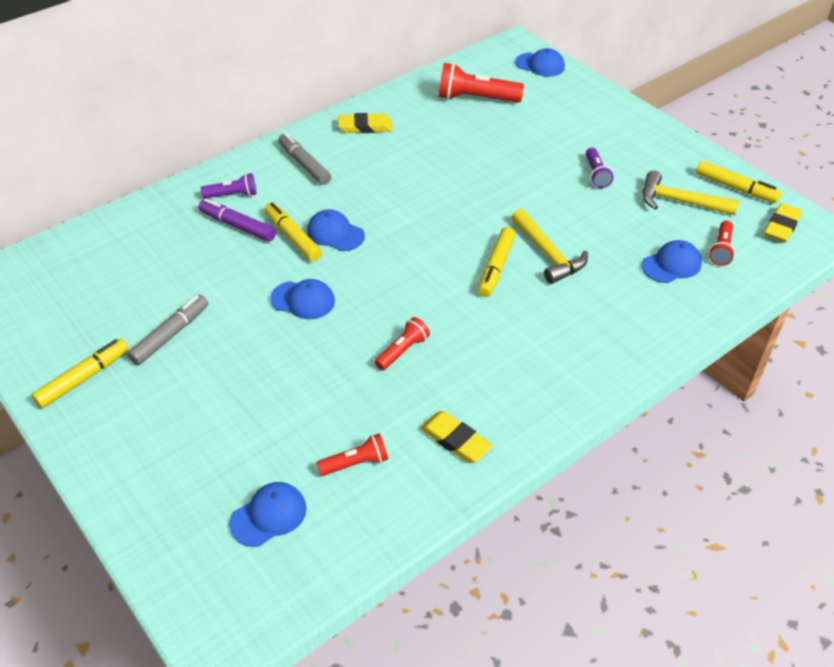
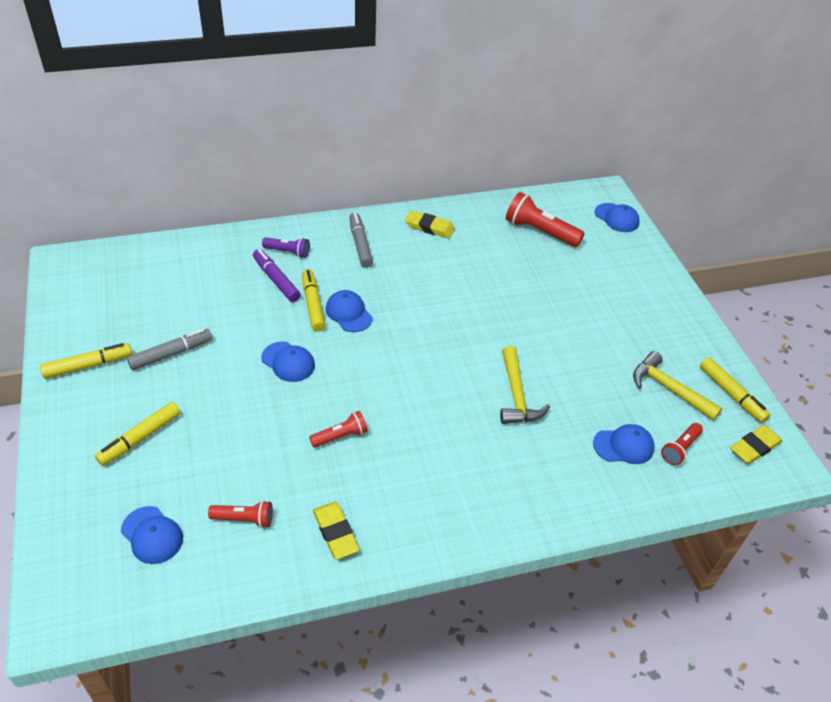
camera: 20 degrees right, 0 degrees up
blue cap [229,482,307,547] -> blue cap turned 60 degrees clockwise [121,506,183,564]
yellow marker [478,227,516,297] -> yellow marker moved to [95,402,180,466]
purple flashlight [586,148,614,188] -> none

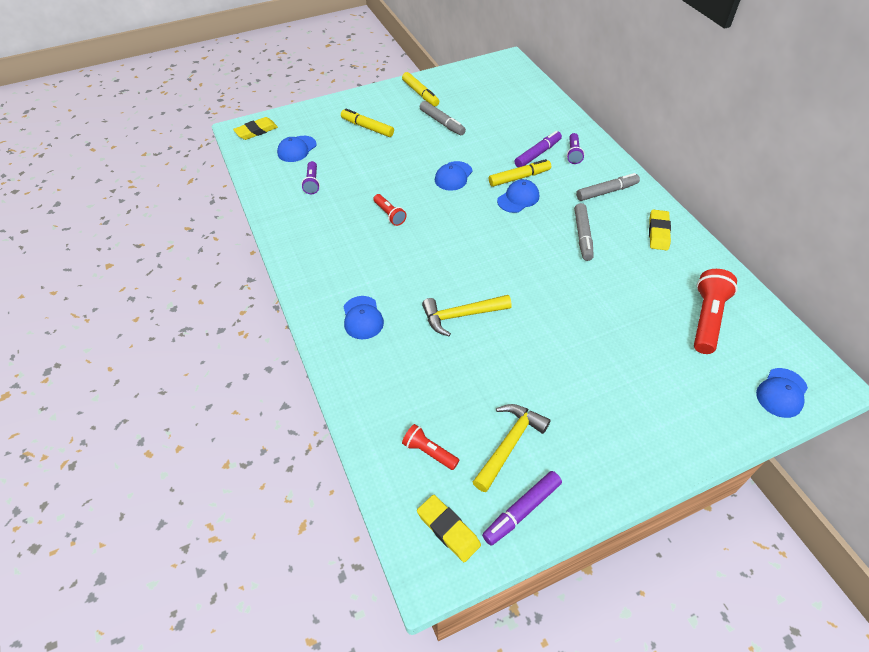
camera: 85 degrees right, 5 degrees up
red flashlight [208,501,273,528] -> purple flashlight [301,161,320,194]
yellow eraser [313,502,360,559] -> yellow eraser moved to [233,117,278,140]
blue cap [593,424,655,464] -> blue cap moved to [343,296,384,339]
yellow marker [700,357,770,423] -> purple marker [482,471,562,546]
none -> grey marker [574,203,594,261]

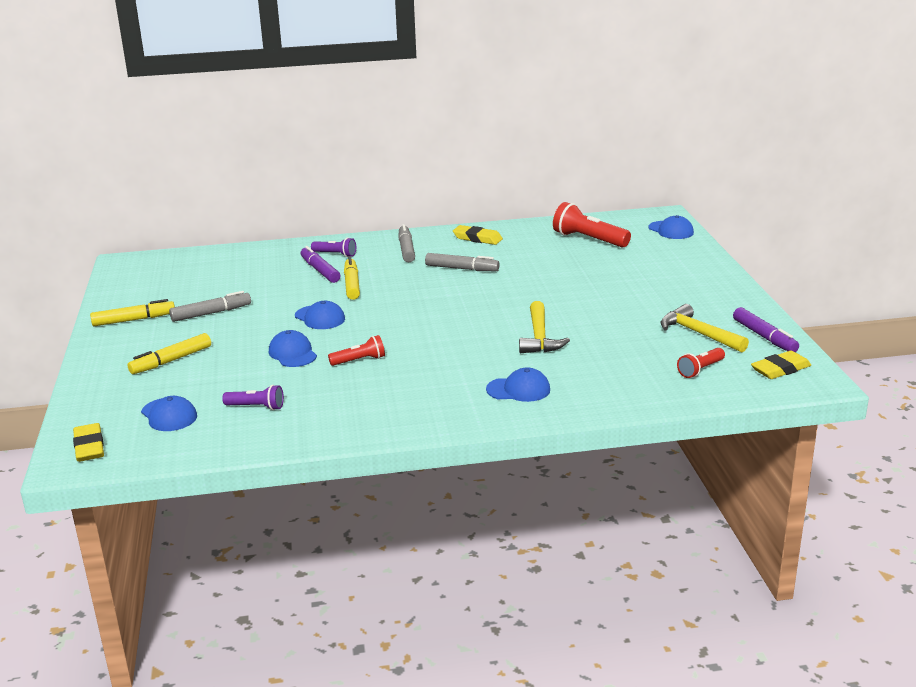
camera: 75 degrees left, 25 degrees down
blue cap [497,179,539,213] -> blue cap moved to [269,330,317,367]

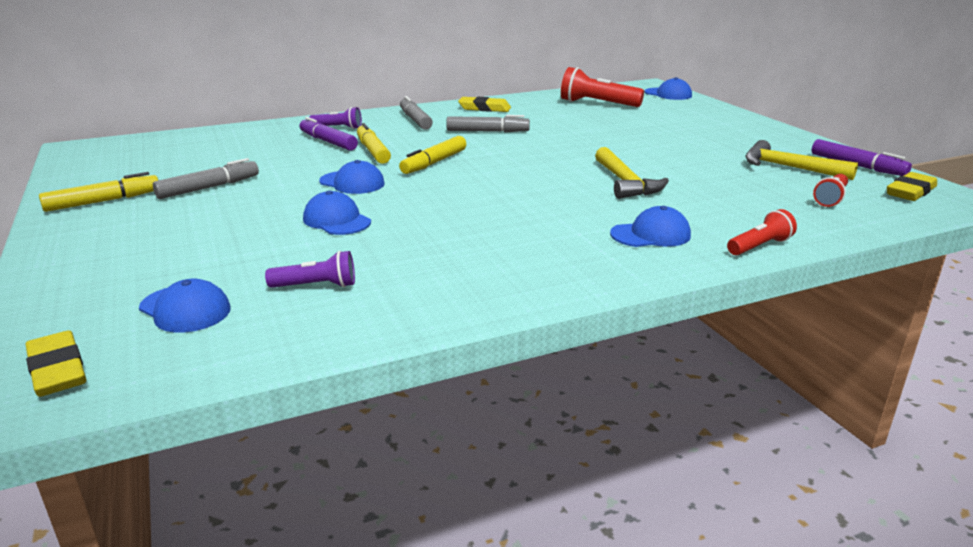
camera: 15 degrees left, 0 degrees up
yellow marker [128,333,211,374] -> yellow marker moved to [399,136,466,174]
red flashlight [328,335,385,366] -> red flashlight moved to [727,209,797,255]

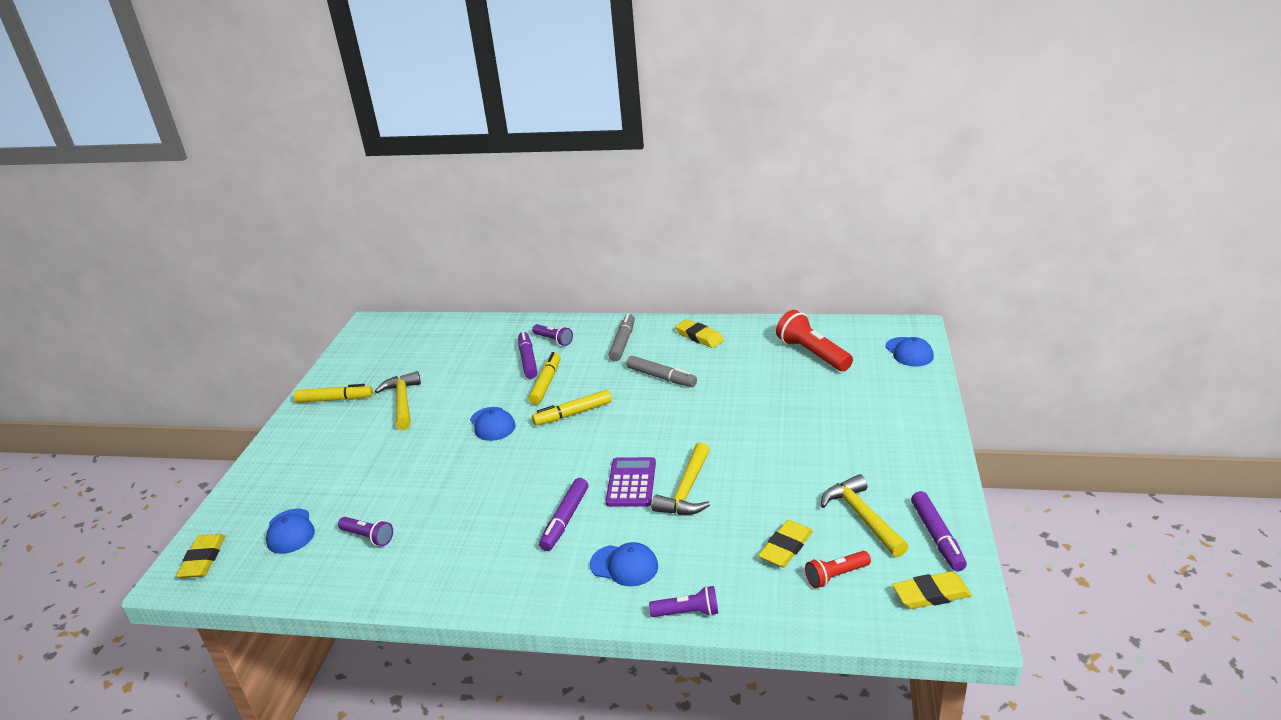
camera: 35 degrees right, 5 degrees up
grey marker [153,158,259,199] -> yellow hammer [375,371,421,430]
blue cap [303,191,371,235] -> none
red flashlight [727,209,797,255] -> purple flashlight [649,586,718,617]
none -> purple marker [539,478,588,551]
none -> purple calculator [605,457,656,507]
none -> yellow eraser [758,520,813,567]

